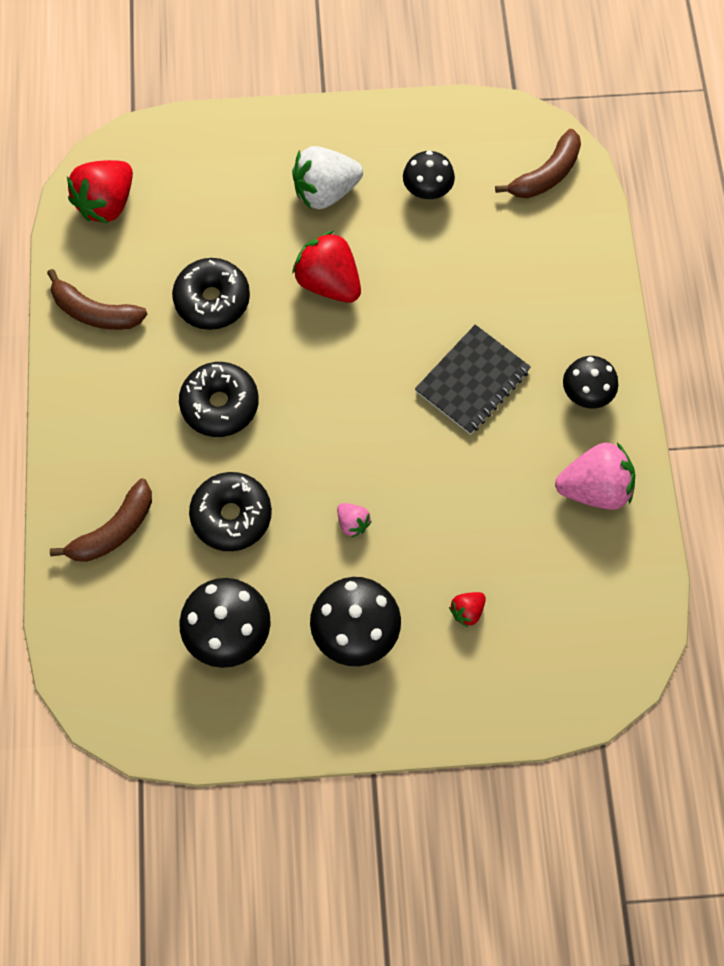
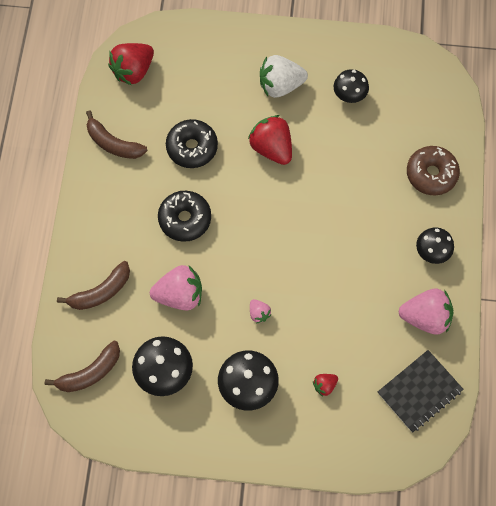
camera: 10 degrees right, 0 degrees up
black donut [189,472,272,551] -> pink strawberry [150,265,202,310]
black notebook [415,325,531,434] -> black notebook moved to [378,350,463,432]
brown banana [495,129,581,198] -> brown banana moved to [45,341,120,392]
none -> brown donut [407,146,460,195]

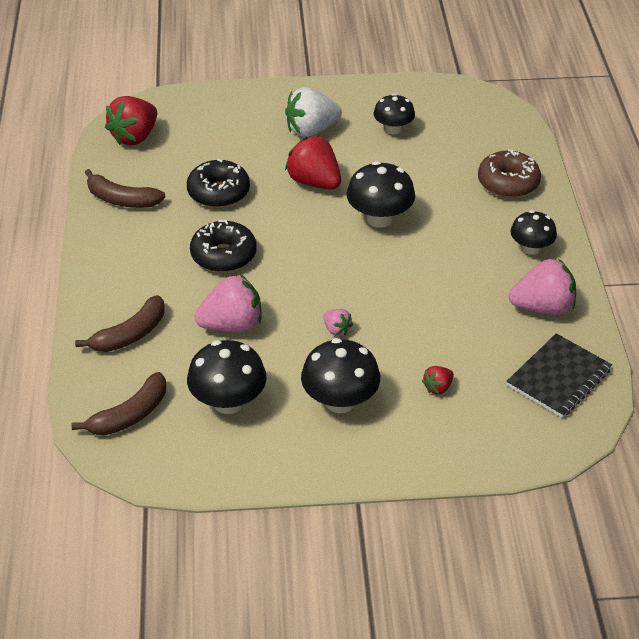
camera: 10 degrees left, 25 degrees down
none -> black mushroom [346,161,415,228]

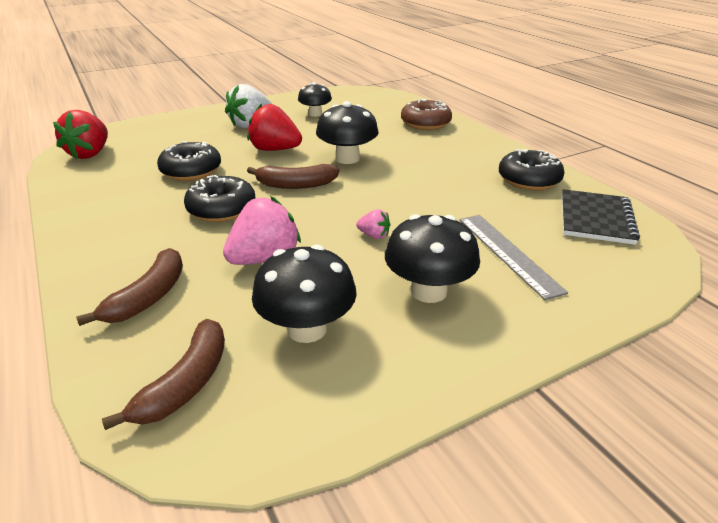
camera: 25 degrees left, 10 degrees down
brown banana [85,169,166,208] -> brown banana moved to [247,164,340,189]
red strawberry [422,366,454,395] -> grey ruler [460,215,568,300]
pink strawberry [509,259,576,315] -> black donut [499,149,565,190]
black mushroom [510,210,557,255] -> none

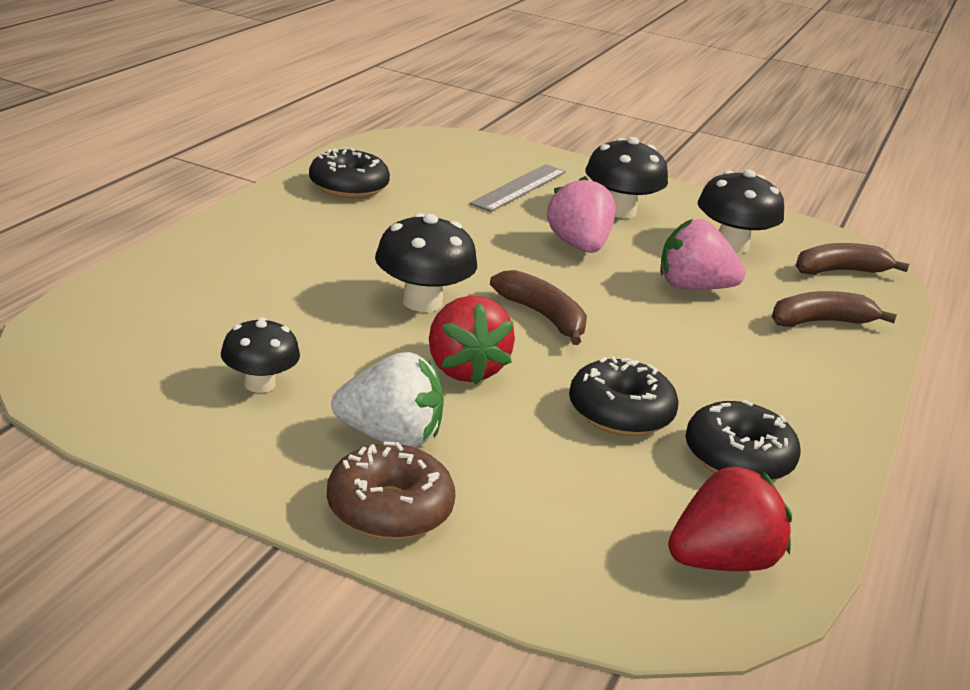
camera: 130 degrees left, 5 degrees down
black donut [184,175,255,222] -> black donut moved to [686,400,801,481]
pink strawberry [356,209,390,239] -> pink strawberry [547,176,616,253], size x2.07
brown donut [401,99,452,130] -> brown donut moved to [327,441,456,540]
black notebook [562,189,640,245] -> none

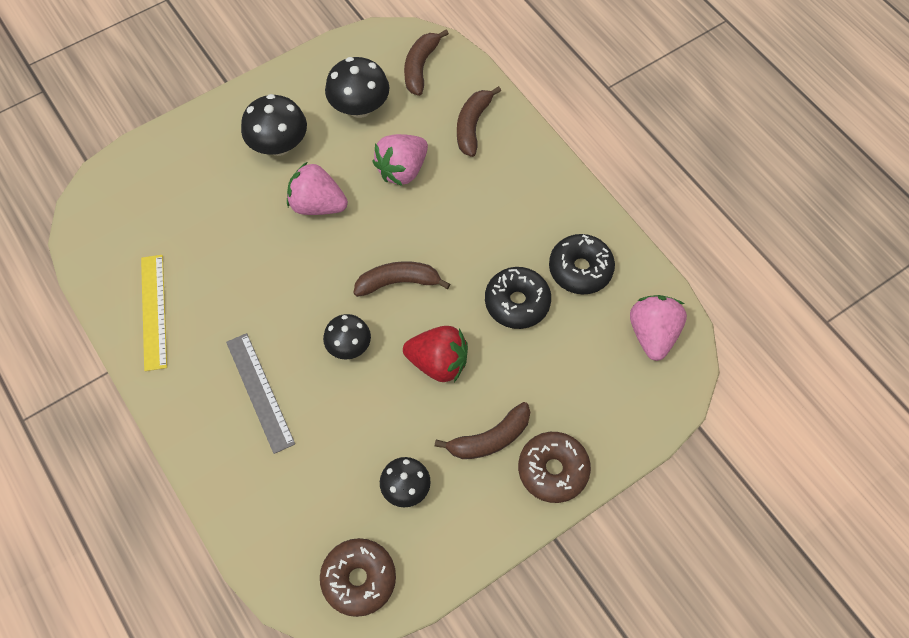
camera: 55 degrees left, 35 degrees up
black donut [309,148,390,199] -> yellow ruler [141,255,167,371]
white strawberry [331,352,444,448] -> brown banana [435,402,531,459]
black mushroom [375,213,477,312] -> black mushroom [323,314,371,360], size x0.66
grey ruler [469,164,566,212] -> grey ruler moved to [226,333,295,454]
red strawberry [668,466,792,571] -> pink strawberry [630,295,687,361]
none -> brown donut [320,538,396,617]

